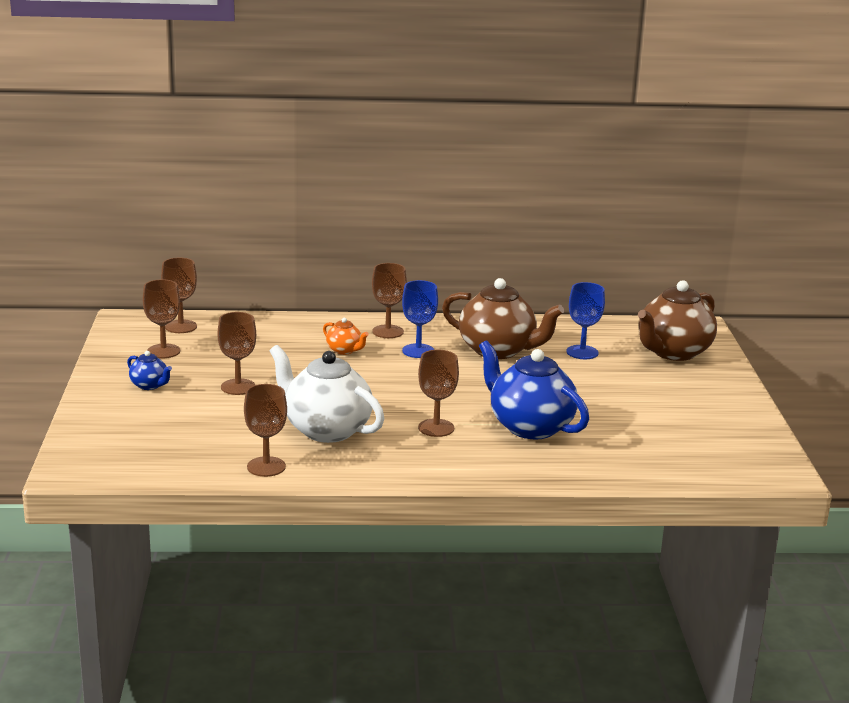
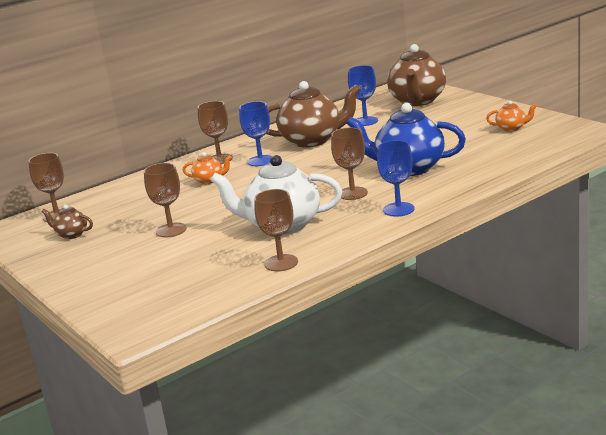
camera: 30 degrees left, 0 degrees up
blue teapot [127,351,172,390] -> none
brown goblet [143,279,180,358] -> brown teapot [42,204,93,239]
none -> blue goblet [377,140,415,217]
none -> orange teapot [486,100,537,132]

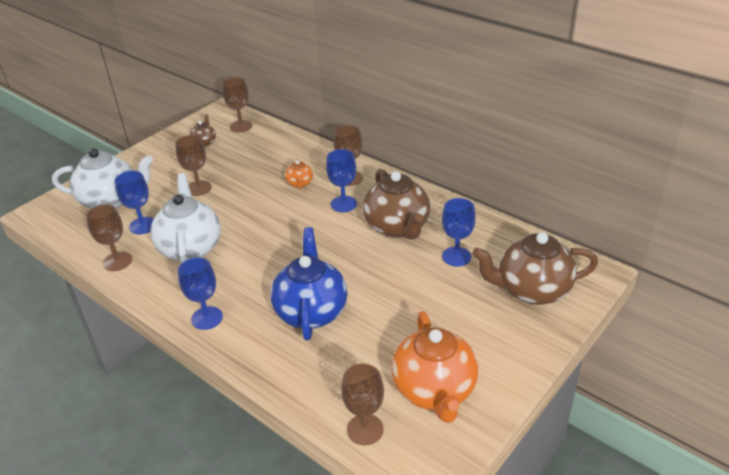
camera: 75 degrees right, 15 degrees up
brown goblet [331,128,368,200] -> brown goblet moved to [341,364,384,445]
orange teapot [486,100,537,132] -> orange teapot [391,311,478,423], size x2.18
none -> white teapot [52,148,153,209]
none -> blue goblet [115,171,154,234]

